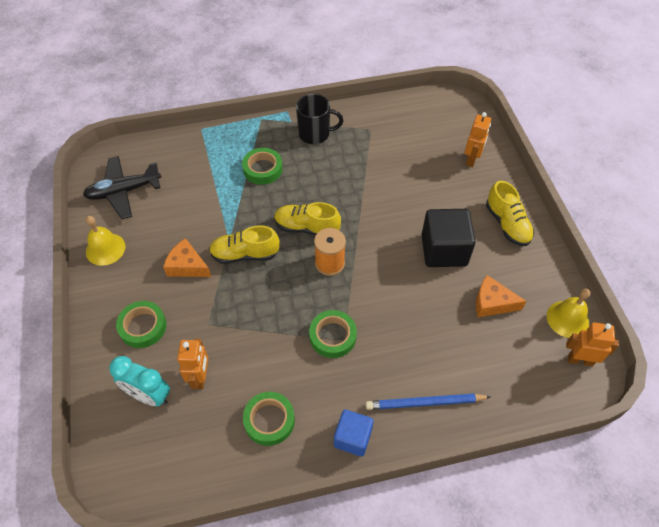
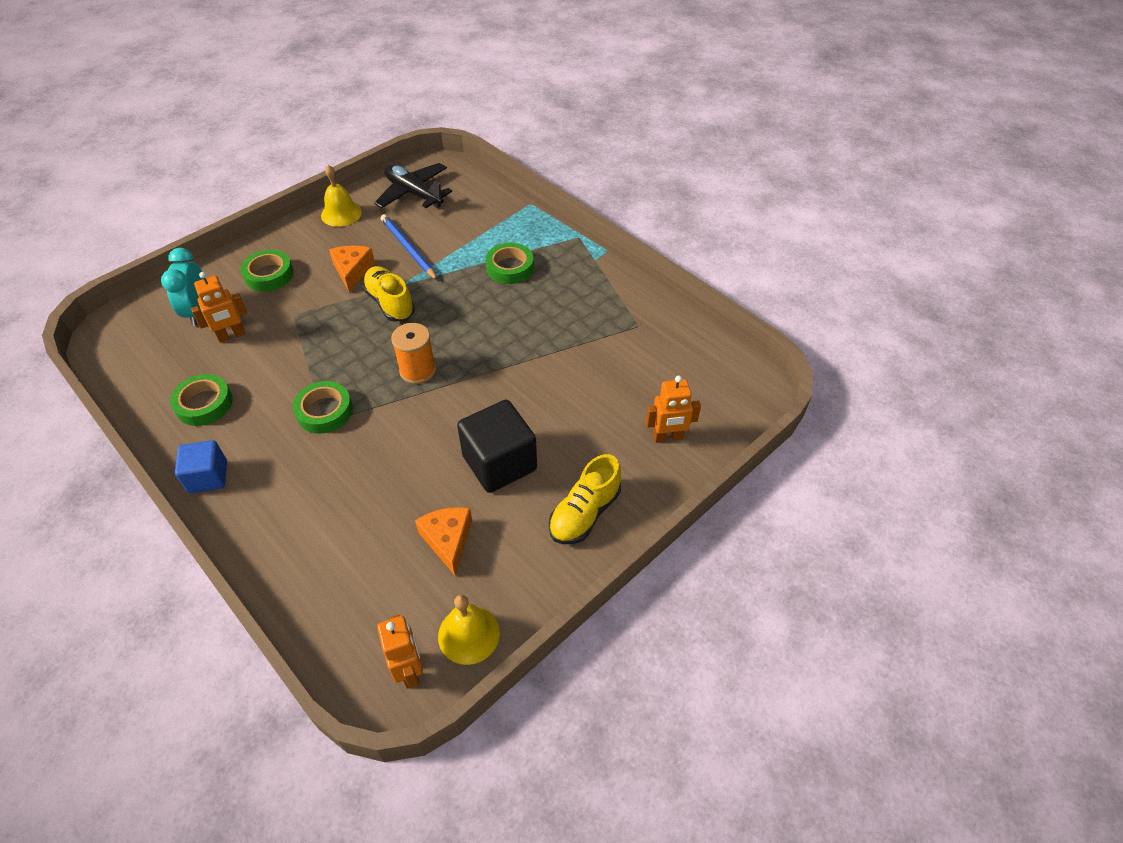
camera: 60 degrees right, 5 degrees down
yellow shoe [274,202,341,236] -> none
black mug [296,94,343,144] -> none
blue pencil [366,394,491,410] -> blue pencil moved to [381,214,438,280]

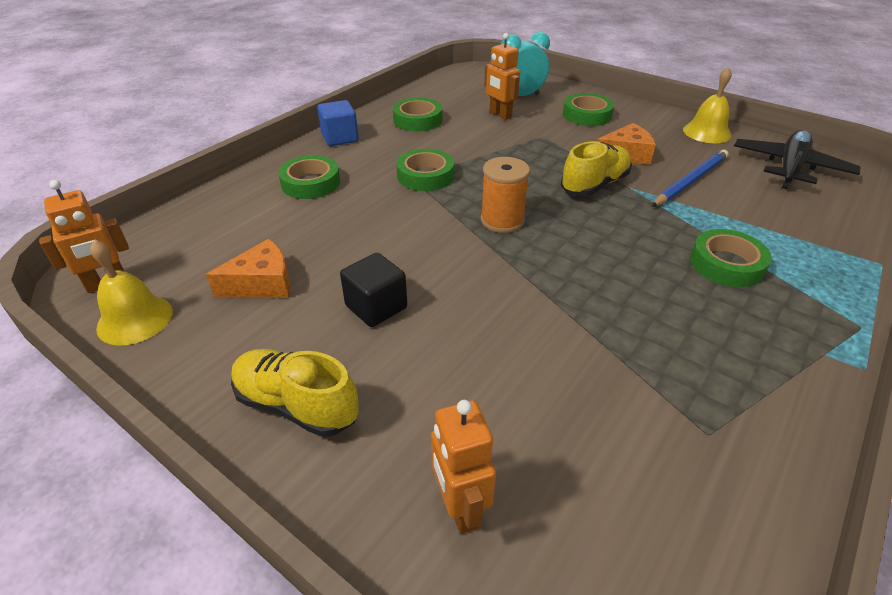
camera: 80 degrees right, 10 degrees down
black cube [457,400,537,493] -> black cube [340,253,407,327], size x0.62
none -> green tape [278,155,340,199]

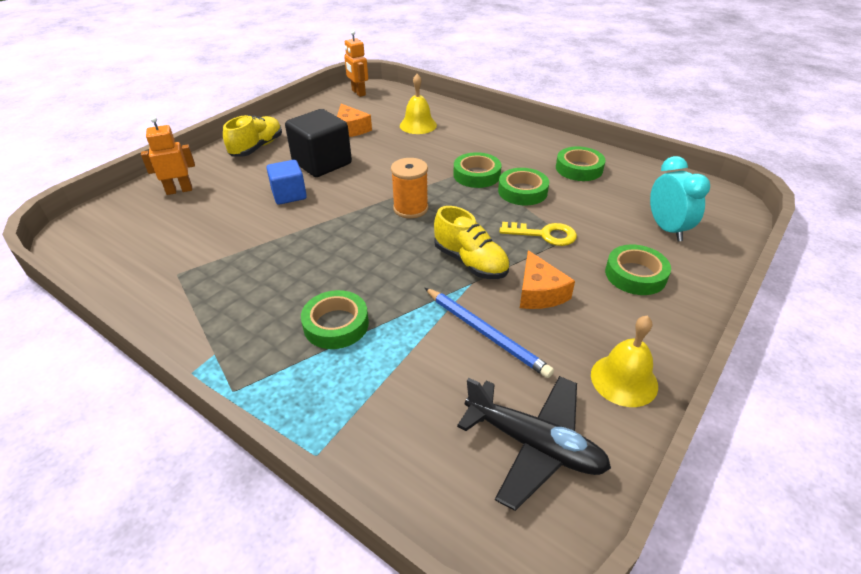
camera: 90 degrees right, 0 degrees up
yellow bell [90,239,173,346] -> yellow bell moved to [400,74,437,134]
green tape [278,155,340,199] -> green tape moved to [498,168,549,205]
blue cube [317,100,359,146] -> blue cube moved to [266,160,307,205]
black cube [340,253,407,327] -> black cube [285,109,352,177], size x1.61
orange robot [484,33,520,120] -> none
none -> yellow key [500,222,577,246]

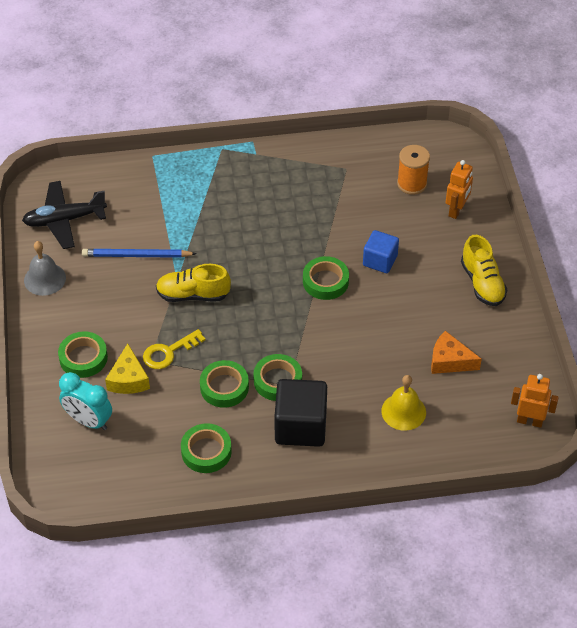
camera: 135 degrees right, 10 degrees up
black cube [285,109,352,177] -> black cube moved to [274,379,327,447]
green tape [301,290,369,349] -> green tape moved to [303,256,349,300]
orange spool [391,158,428,219] -> orange spool moved to [397,145,430,195]
orange cheese [520,250,575,309] -> none
yellow bell [591,316,658,407] -> grey bell [24,241,66,296]
none -> yellow cheese [105,343,150,394]

